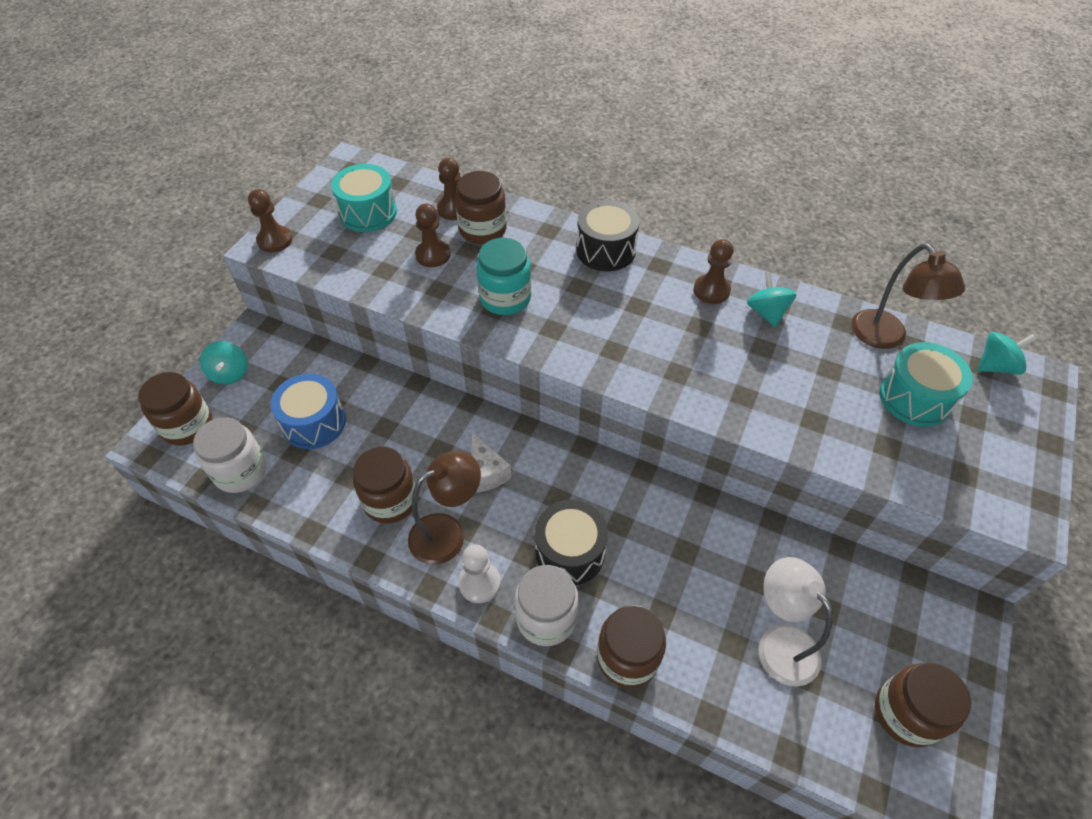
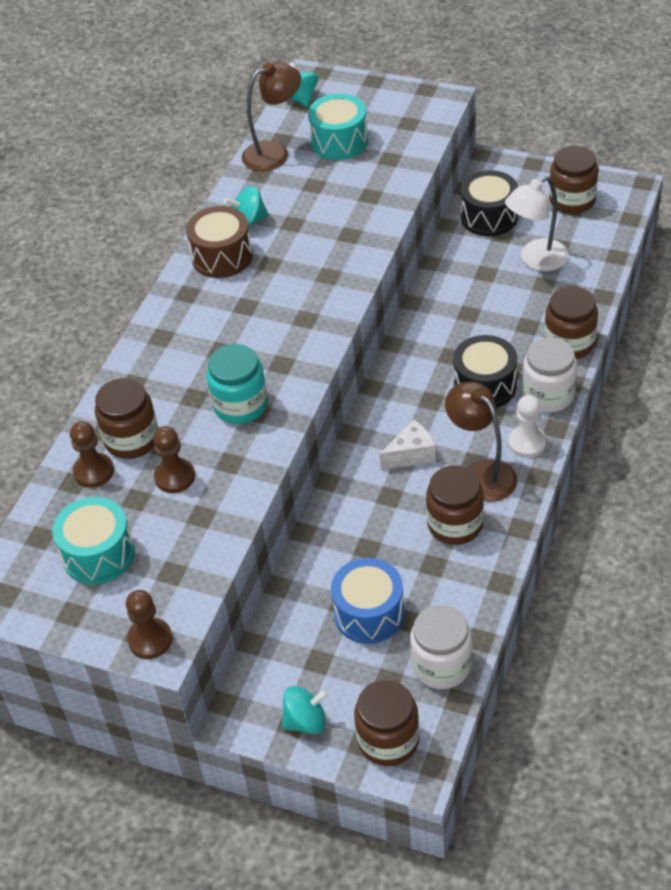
camera: 90 degrees left, 5 degrees down
black drum [576,200,640,271] -> black drum moved to [461,170,518,236]
brown pawn [694,239,734,304] -> brown drum [186,206,253,278]

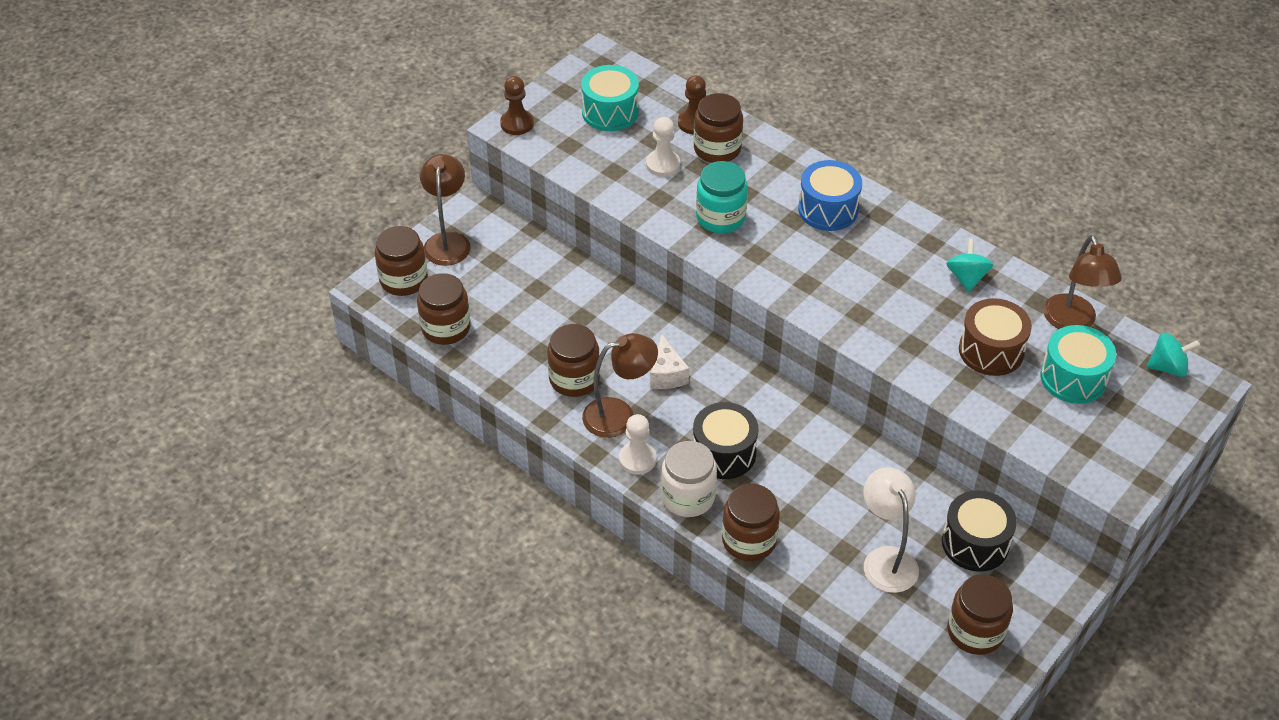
camera: 105 degrees right, 0 degrees up
brown pawn [153,426,195,493] -> white pawn [646,117,680,177]
brown drum [186,206,253,278] -> brown drum moved to [959,298,1032,376]
turquoise spinning top [281,686,329,734] -> brown lamp [420,154,471,266]
blue drum [331,558,405,644] -> blue drum moved to [798,160,862,231]
white jar [410,605,472,689] -> brown jar [417,273,471,345]

